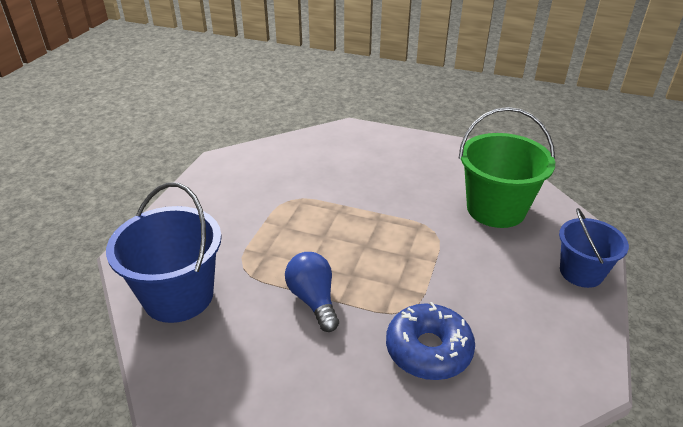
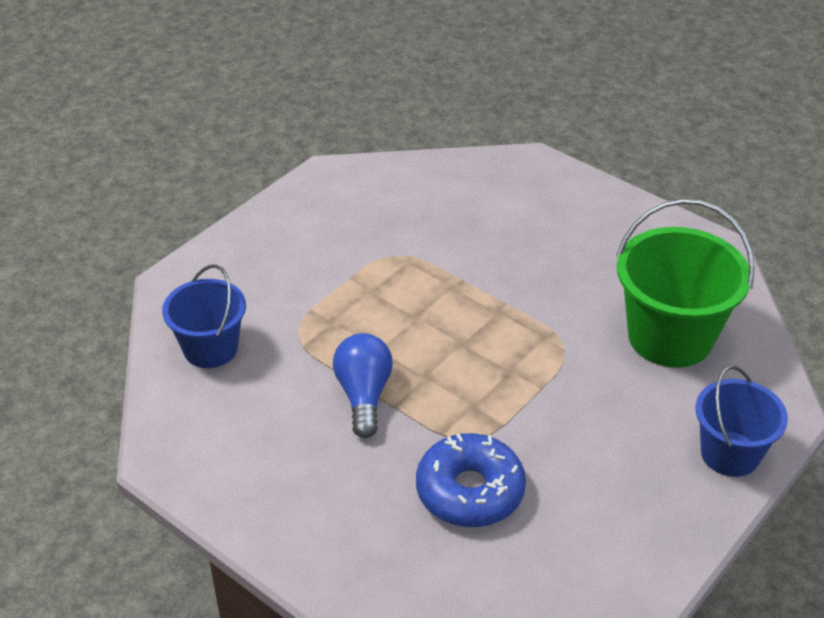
camera: 20 degrees right, 5 degrees up
blue bucket [106,182,222,323] -> blue bucket [162,264,246,368], size x0.63

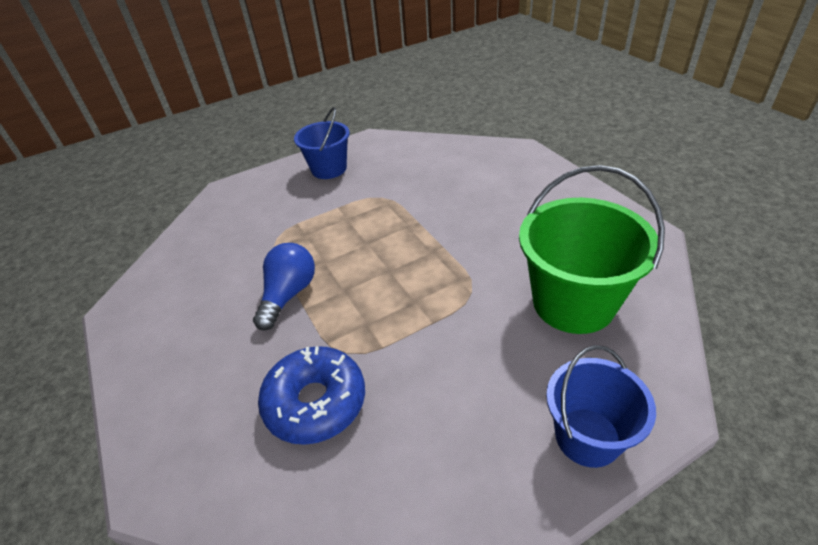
camera: 25 degrees right, 0 degrees up
blue bucket [162,264,246,368] -> blue bucket moved to [294,107,350,179]

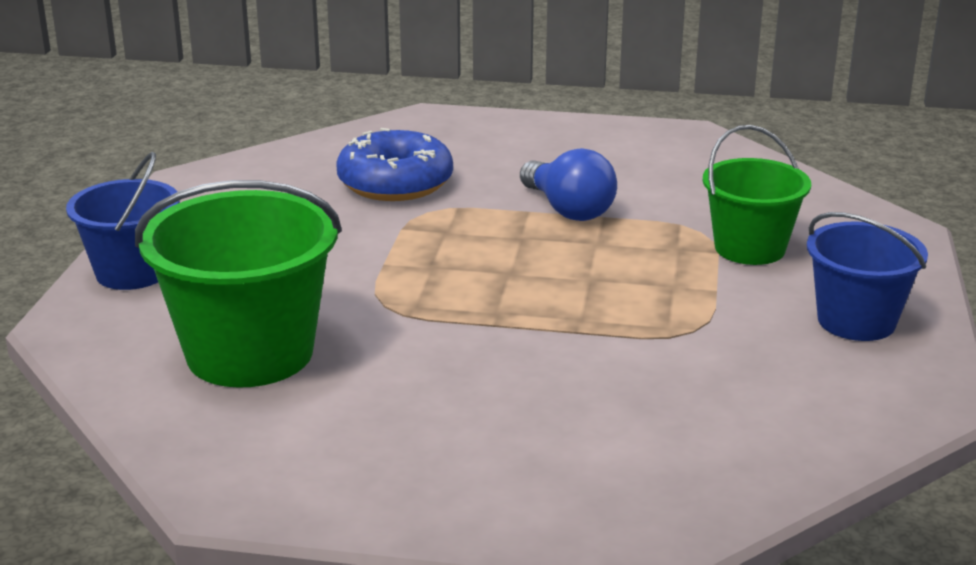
camera: 125 degrees right, 15 degrees down
none -> green bucket [703,125,811,265]

